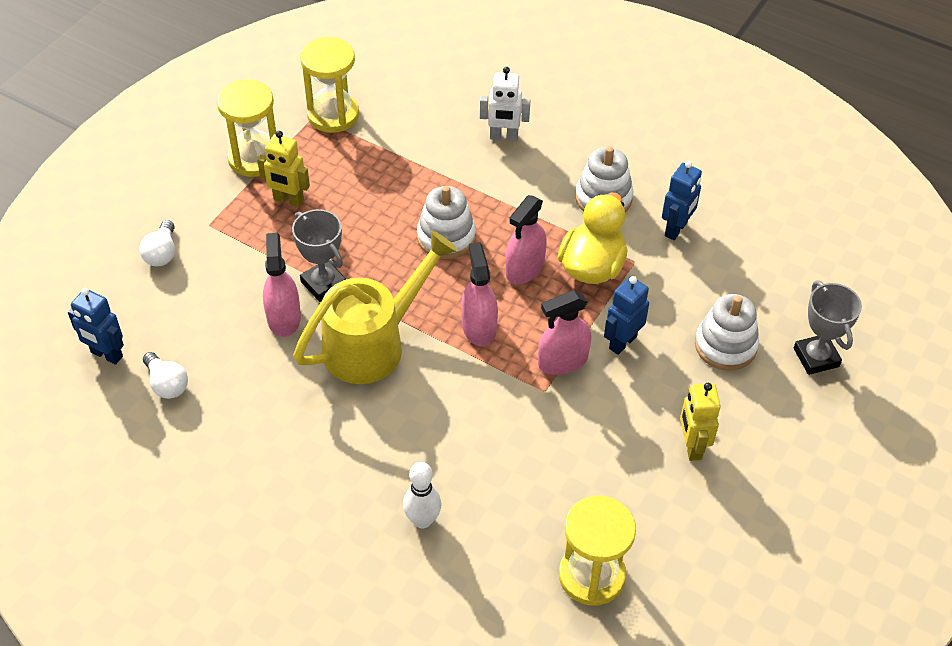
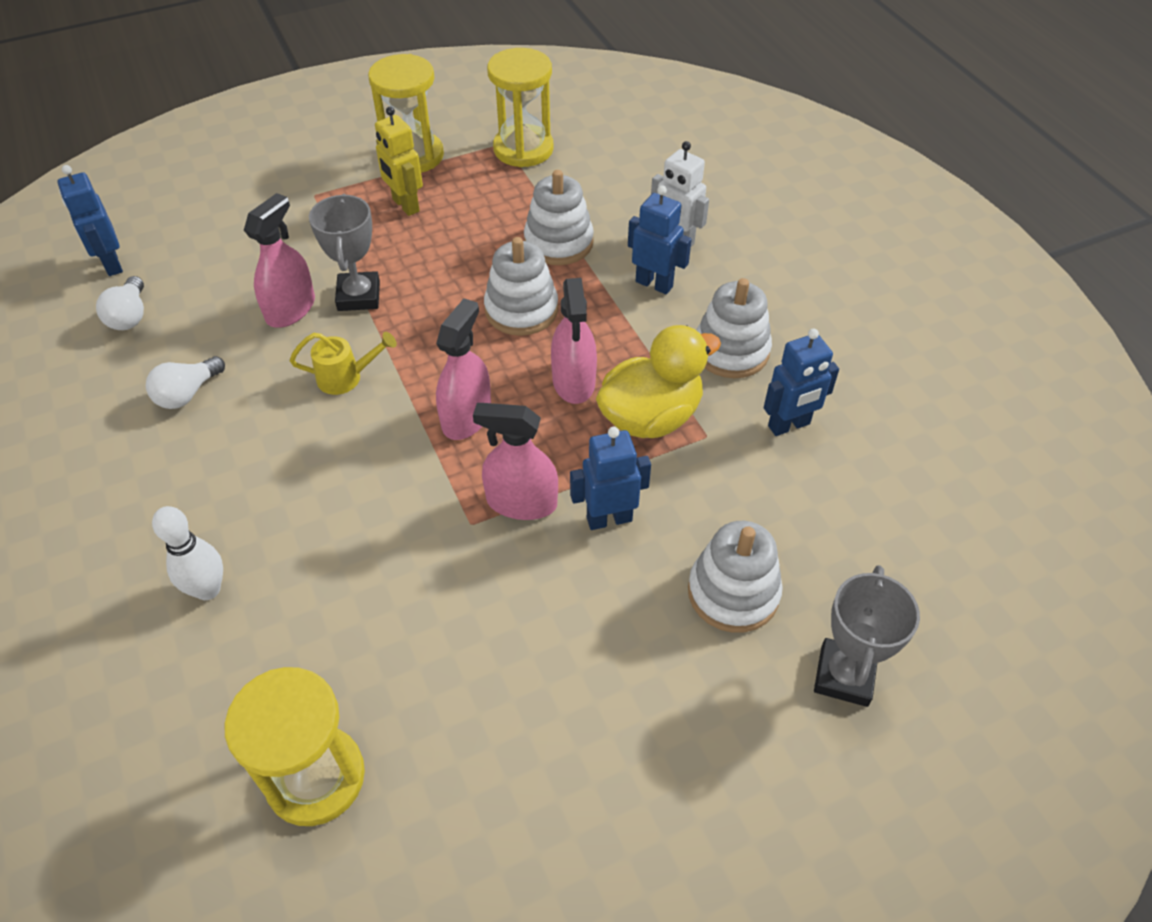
camera: 35 degrees right, 0 degrees up
white light bulb [139,220,175,266] -> white light bulb moved to [146,356,225,409]
yellow watering can [293,231,458,384] -> yellow watering can [290,332,397,395], size x0.44
pink spray bottle [505,195,547,284] -> pink spray bottle turned 75 degrees counterclockwise [551,278,597,404]
yellow robot [680,383,721,461] -> none
none -> white stacking toy [524,170,594,265]
none -> blue robot [628,185,692,294]

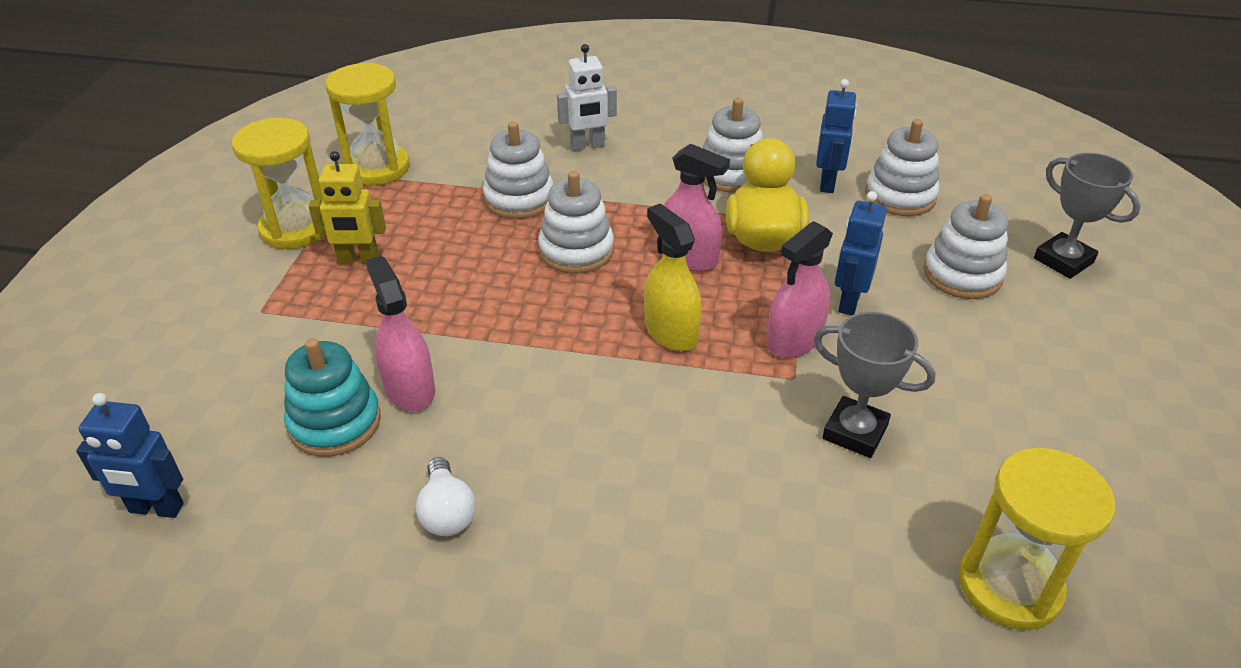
camera: 55 degrees left, 10 degrees down
white light bulb [96,276,144,330] -> none
white bowling pin [152,506,223,600] -> none
yellow watering can [290,332,397,395] -> none
grey trophy [309,194,380,311] -> grey trophy moved to [814,312,936,458]
pink spray bottle [436,298,491,440] -> yellow spray bottle [644,203,702,351]
blue robot [628,185,692,294] -> none
none -> turquoise stacking toy [284,338,381,457]
none -> white stacking toy [865,119,940,216]

